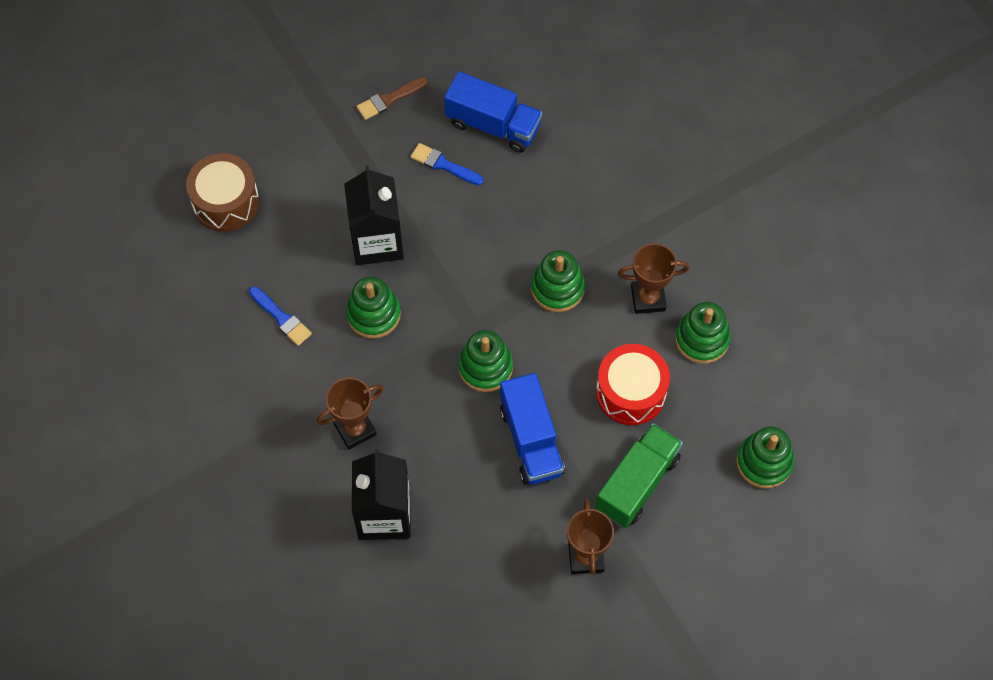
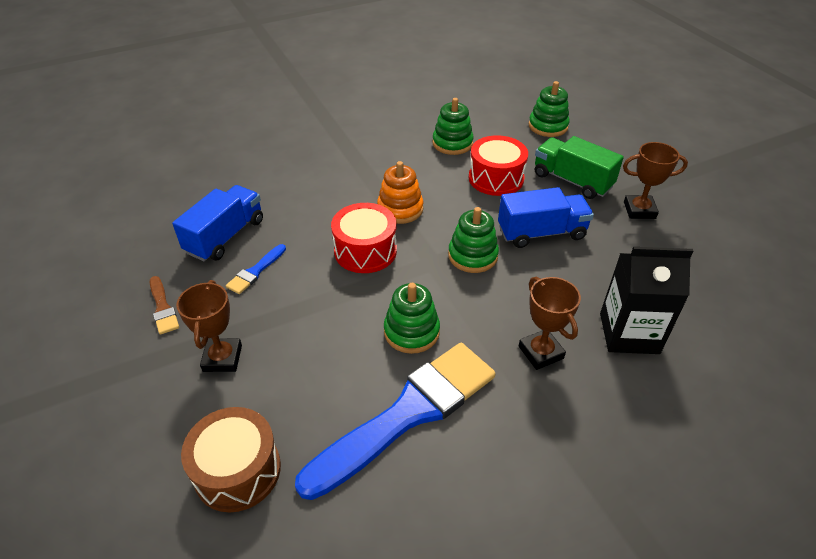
camera: 85 degrees left, 20 degrees down
blue brush [249,286,312,346] -> blue brush [295,343,496,500], size x2.44
black carton [344,165,404,265] -> none
green stacking toy [531,250,585,312] -> orange stacking toy [377,161,423,224]
brown trophy [618,243,689,314] -> brown trophy moved to [176,280,242,372]
none -> red drum [331,203,397,273]

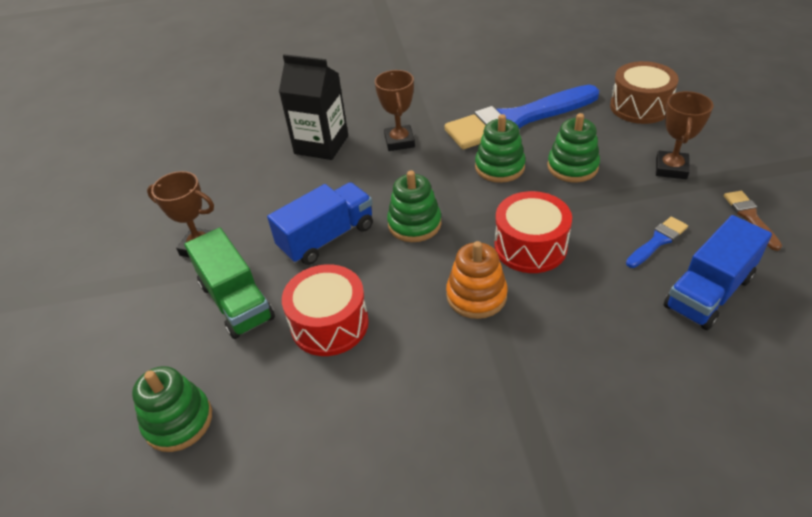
camera: 160 degrees left, 0 degrees up
green stacking toy [432,98,474,155] -> green stacking toy moved to [547,113,600,182]
blue truck [498,187,594,248] -> blue truck turned 135 degrees clockwise [267,182,373,265]

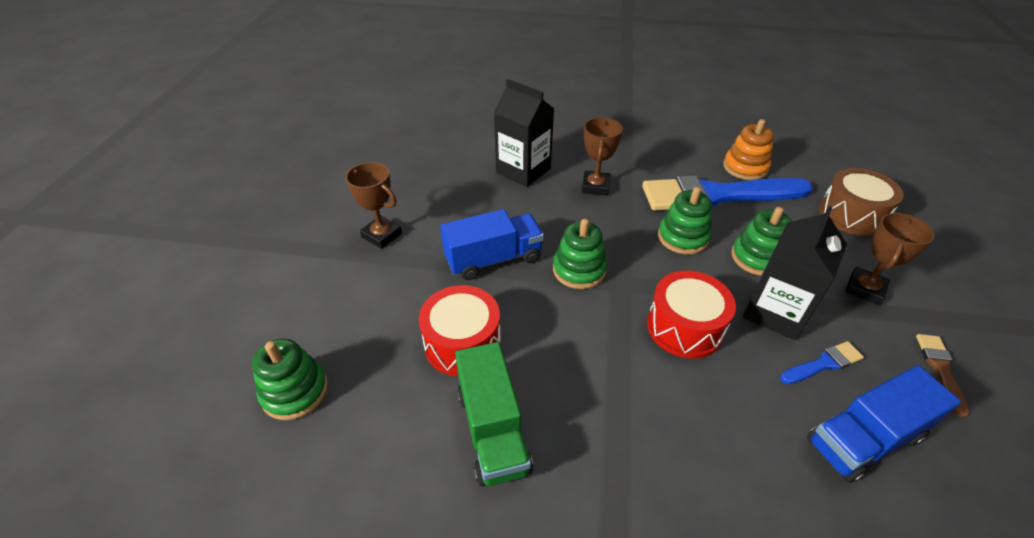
camera: 15 degrees right, 0 degrees up
green truck [184,228,275,339] -> green truck moved to [455,342,533,487]
orange stacking toy [446,241,508,319] -> orange stacking toy moved to [723,119,774,180]
none -> black carton [743,206,847,340]

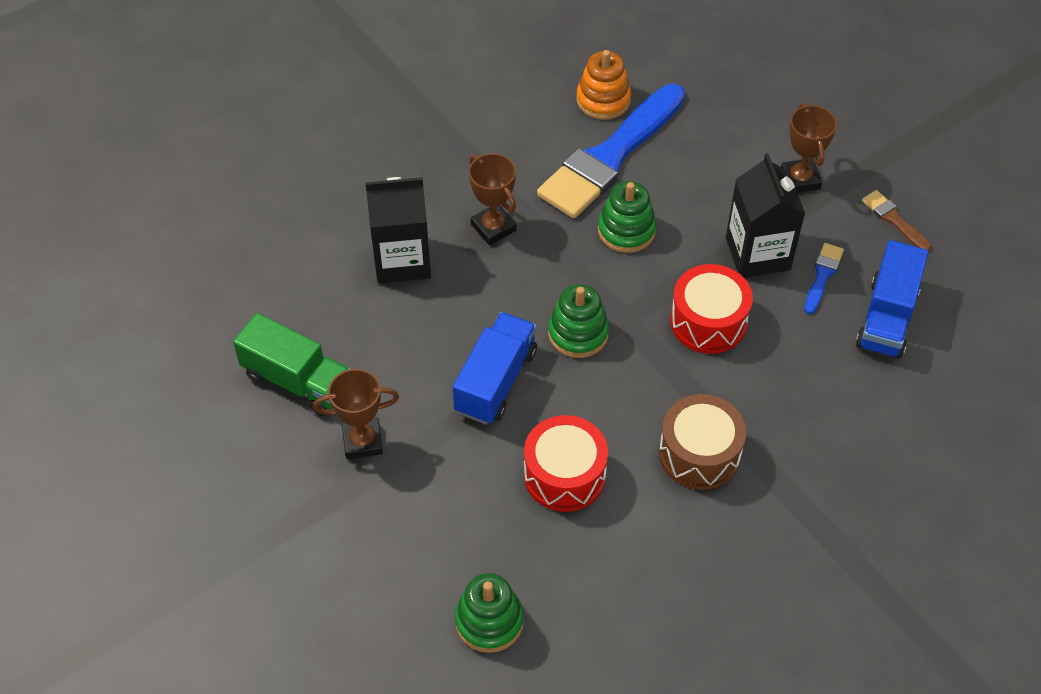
camera: 45 degrees left, 10 degrees up
green truck [455,342,533,487] -> green truck moved to [233,313,350,416]
green stacking toy [731,207,792,276] -> none
brown drum [819,168,904,236] -> brown drum moved to [659,394,746,490]

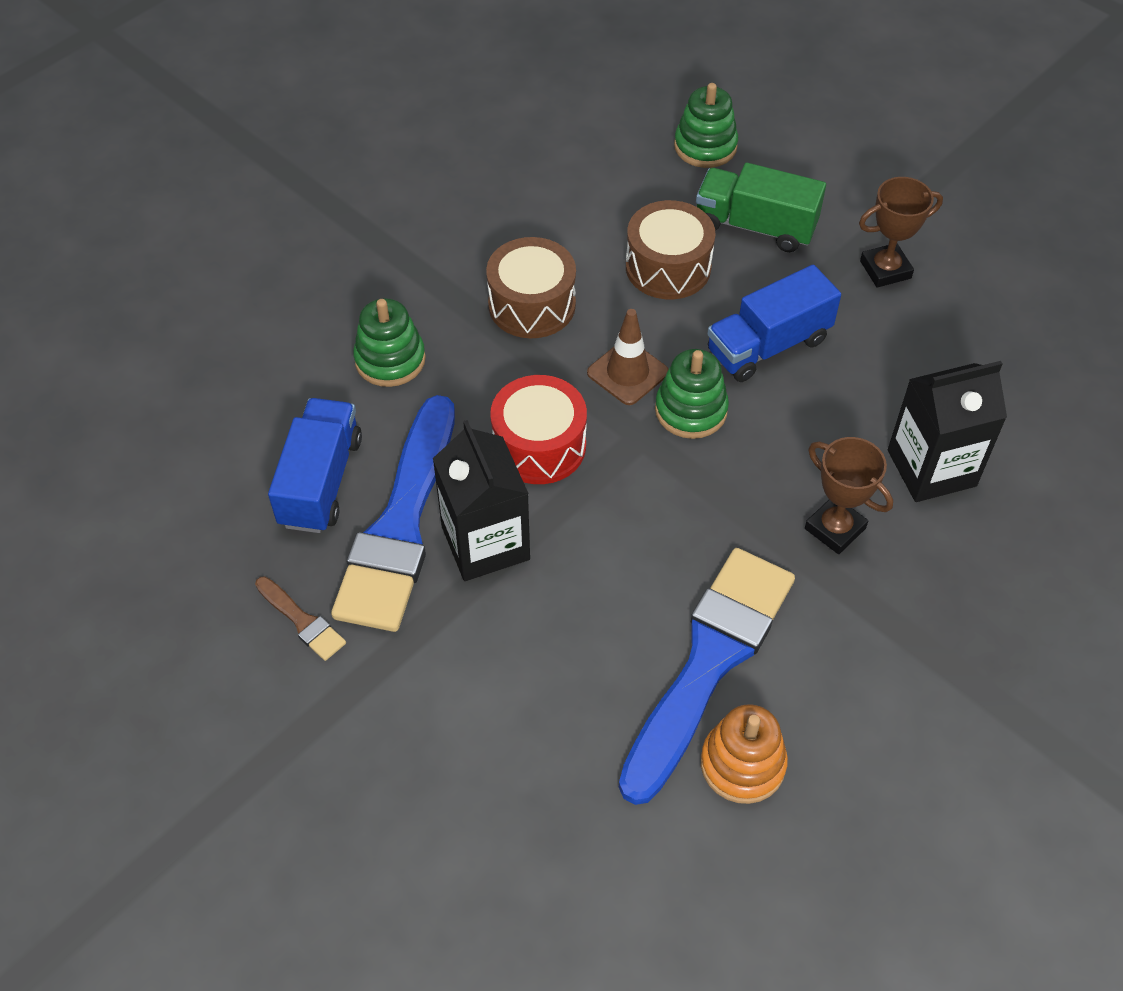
camera: 170 degrees right, 0 degrees up
green truck [233,313,350,416] -> green truck moved to [696,163,826,252]
blue truck [453,312,537,424] -> blue truck turned 45 degrees clockwise [707,265,841,382]
red drum [524,415,608,512] -> brown drum [626,200,715,299]
green stacking toy [598,181,656,253] -> green stacking toy moved to [353,298,426,387]
brown trophy [781,103,837,193] -> none
blue brush [804,243,844,314] -> blue brush [331,395,455,632], size x2.44
none -> brown traffic cone [587,309,669,405]

